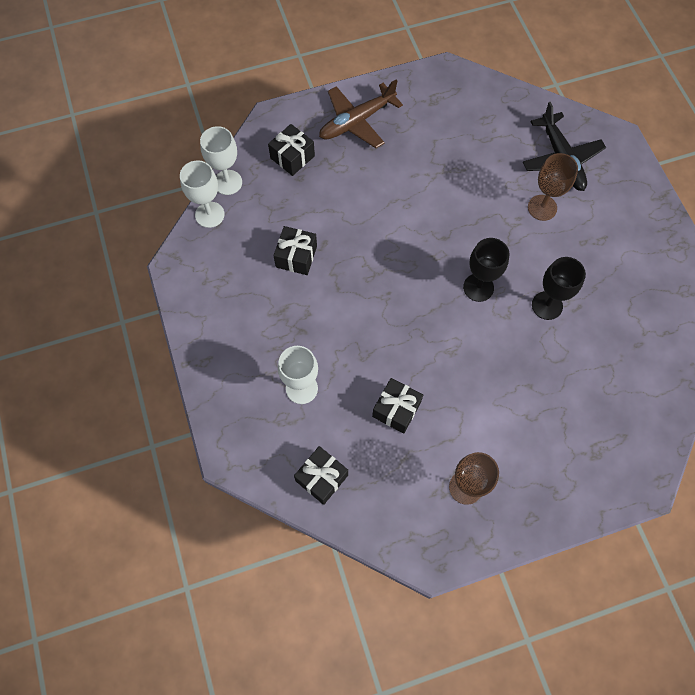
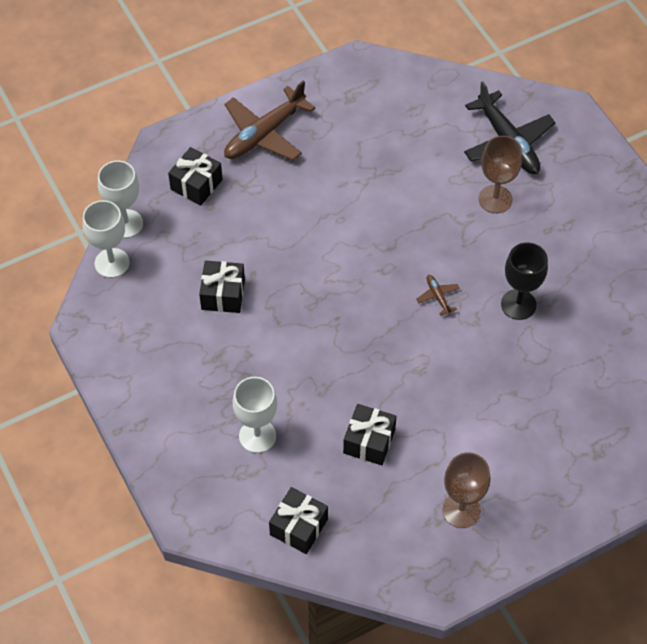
camera: 10 degrees left, 10 degrees down
black goblet [463,238,510,302] -> brown plane [416,275,460,316]

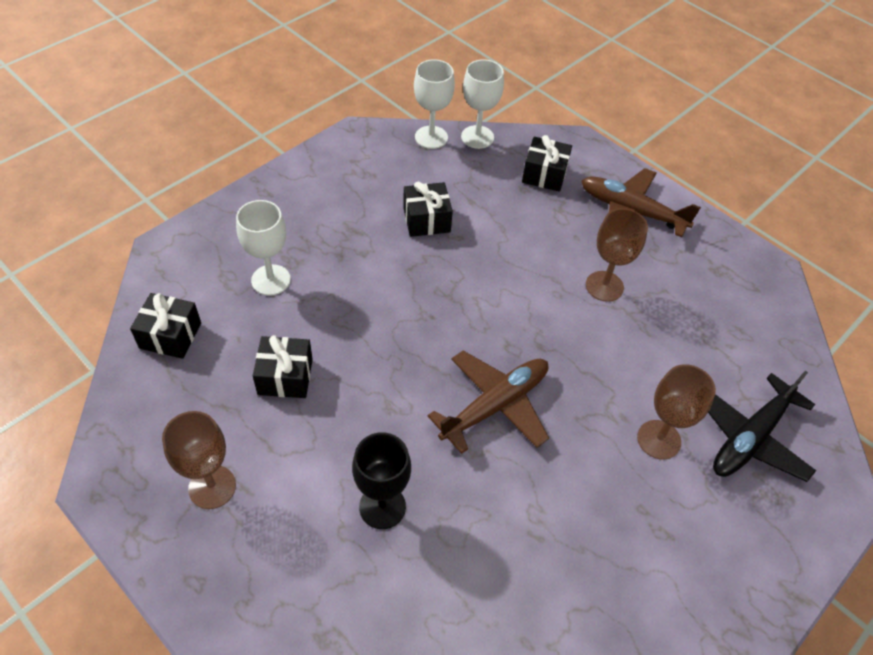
camera: 70 degrees right, 5 degrees down
brown plane [416,275,460,316] -> brown plane [428,351,549,454], size x2.33
black goblet [501,243,548,320] -> black goblet moved to [352,432,411,529]
none -> brown goblet [586,208,648,302]

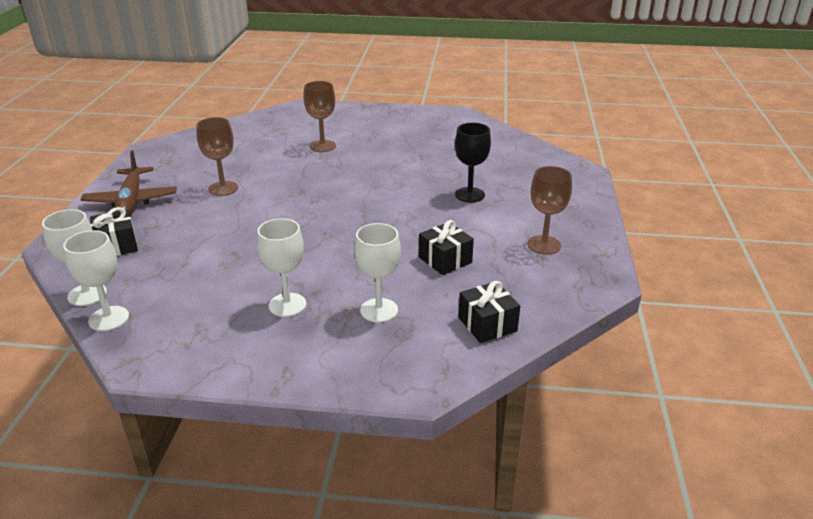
camera: 125 degrees left, 20 degrees down
black gift [403,182,453,237] -> none
brown plane [428,351,549,454] -> none
black plane [708,370,816,482] -> none
none -> white goblet [257,218,306,317]

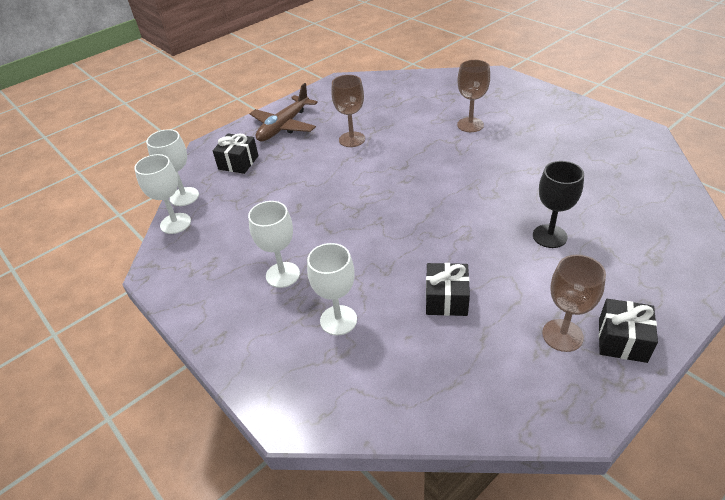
camera: 45 degrees right, 10 degrees up
black gift [458,281,520,343] -> black gift moved to [599,299,658,363]

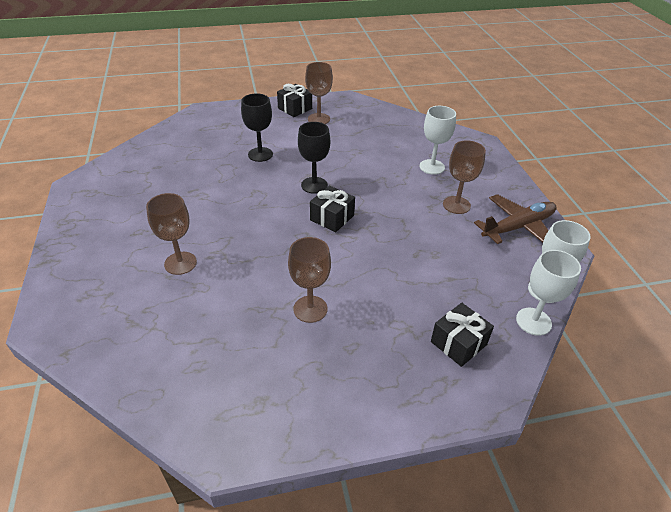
camera: 155 degrees left, 0 degrees up
white goblet [248,201,300,288] -> brown goblet [443,140,486,214]
brown plane [250,83,318,141] -> brown plane moved to [474,194,557,244]
black gift [426,263,470,316] -> black gift moved to [310,186,355,232]
none -> black goblet [298,122,330,194]

